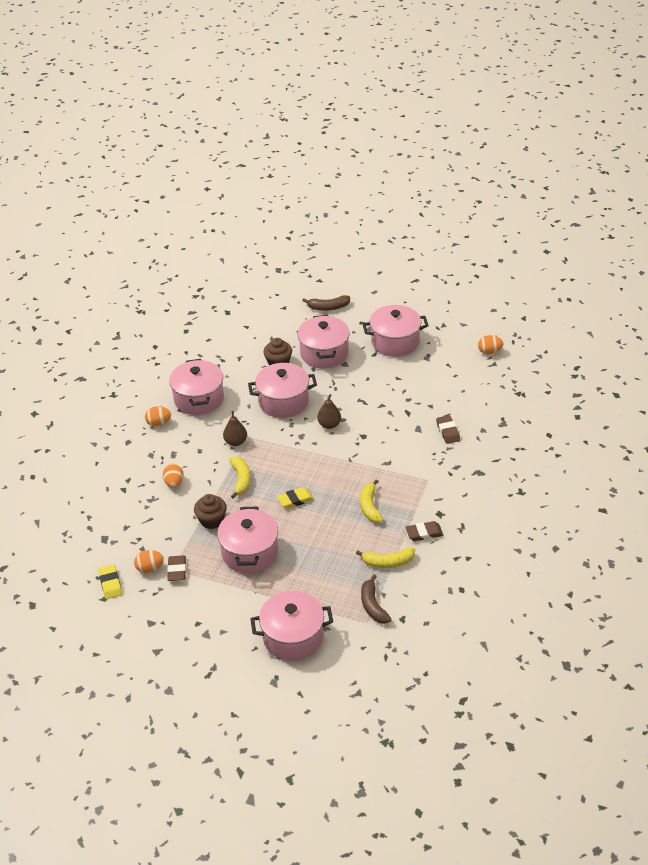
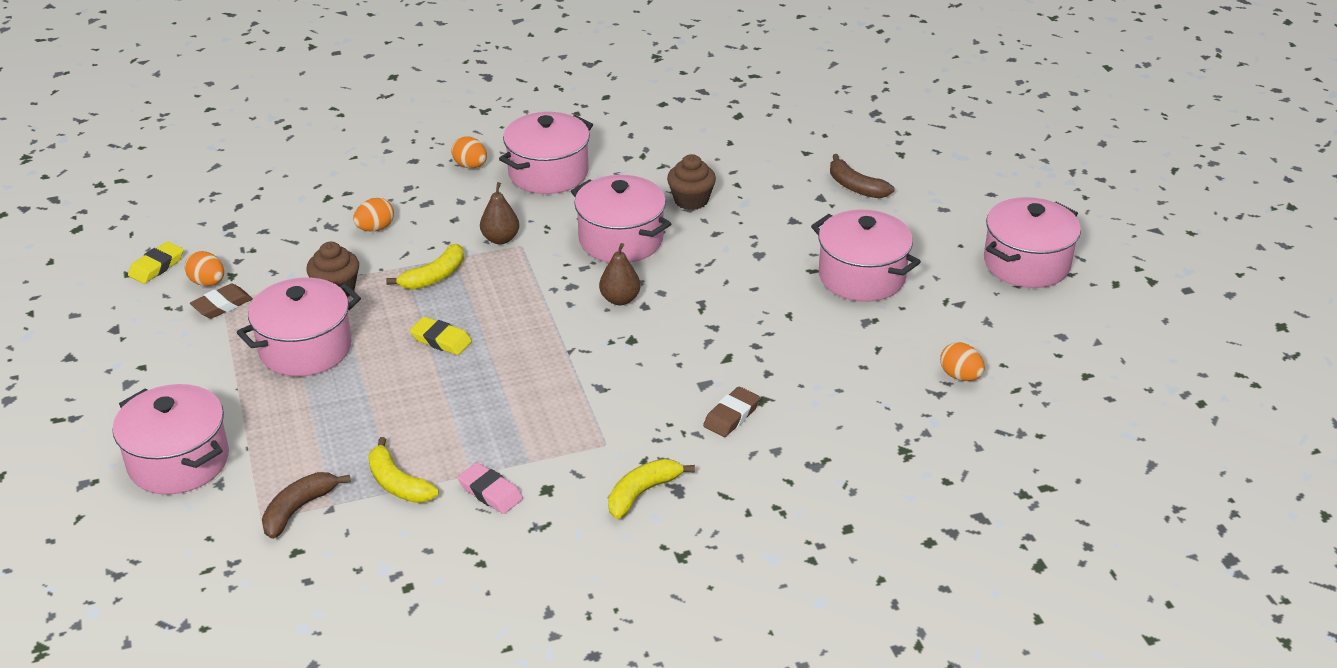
camera: 50 degrees right, 5 degrees down
pink pot [298,315,350,369] -> pink pot moved to [984,197,1081,288]
yellow banana [360,479,383,523] -> yellow banana moved to [608,459,695,519]
brown eraser [406,521,443,541] -> pink eraser [457,462,523,514]

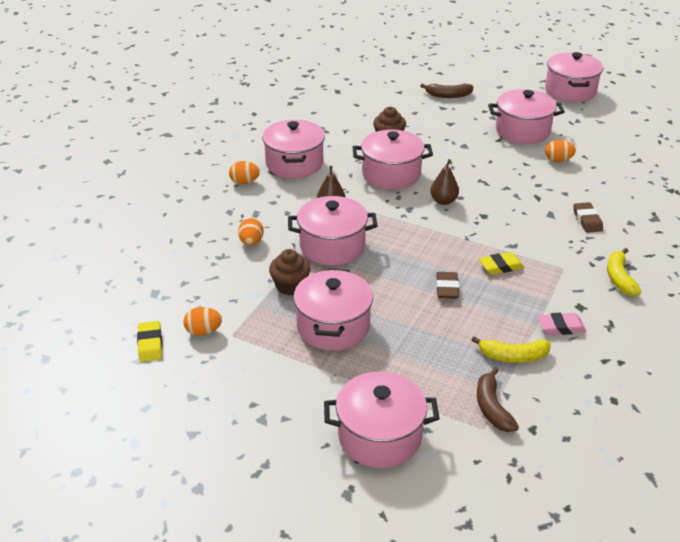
camera: 45 degrees left, 0 degrees up
brown eraser [190,284,253,319] -> brown eraser moved to [436,272,459,299]
yellow banana [386,244,464,290] -> pink pot [288,196,377,265]
yellow eraser [410,317,472,355] -> yellow eraser moved to [479,252,524,275]
orange egg [940,342,985,381] -> orange egg moved to [545,140,576,162]

